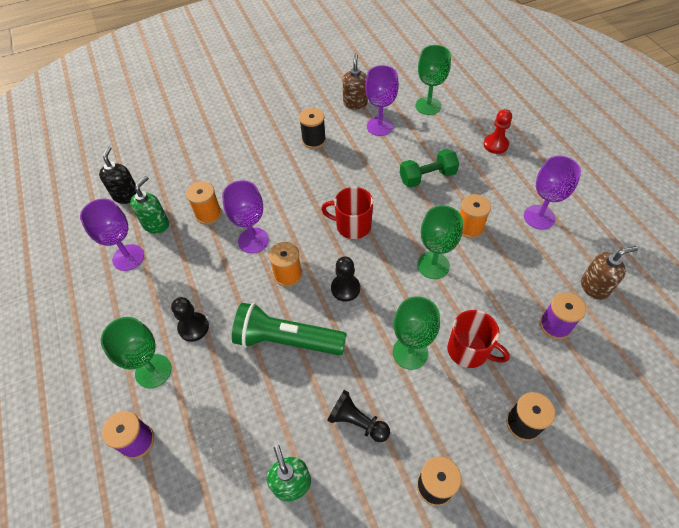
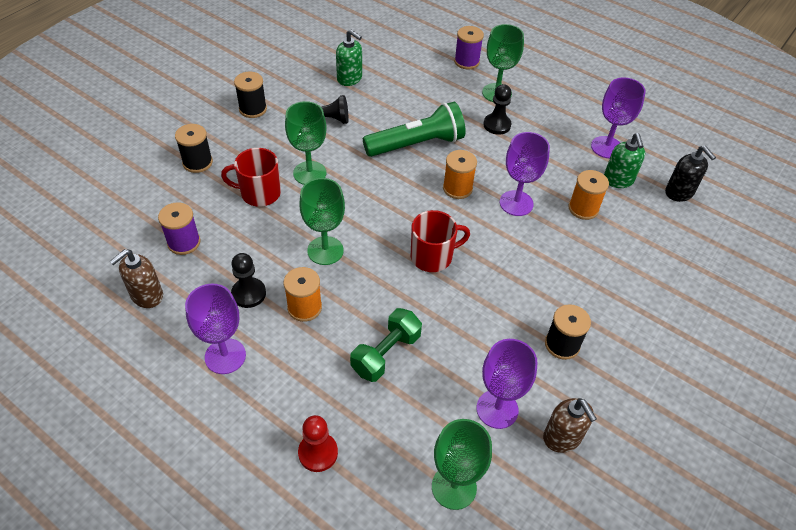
camera: 145 degrees right, 5 degrees down
black pawn [331,257,360,302] -> black pawn moved to [231,253,266,308]

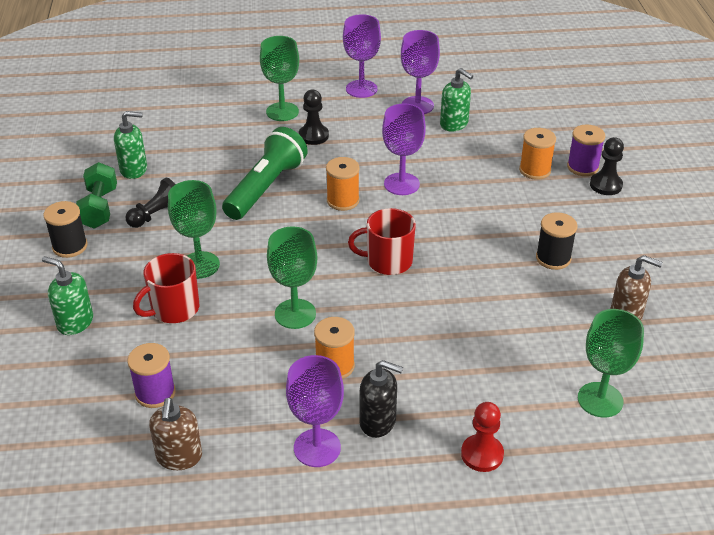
camera: 40 degrees left, 10 degrees down
black spool [175,124,213,173] -> green soap dispenser [42,256,93,335]
black pawn [231,253,266,308] -> black pawn moved to [590,137,624,195]
green dumbbell [350,308,422,382] -> green dumbbell moved to [76,162,117,229]
red mug [411,210,470,272] -> red mug turned 120 degrees counterclockwise [348,208,416,275]
purple spool [454,26,484,70] -> purple spool moved to [567,125,605,176]
purple goblet [477,339,538,429] -> purple goblet moved to [343,14,381,98]
orange spool [569,170,609,220] -> orange spool moved to [519,128,556,180]
black soap dispenser [665,146,716,202] -> black soap dispenser moved to [359,360,403,438]

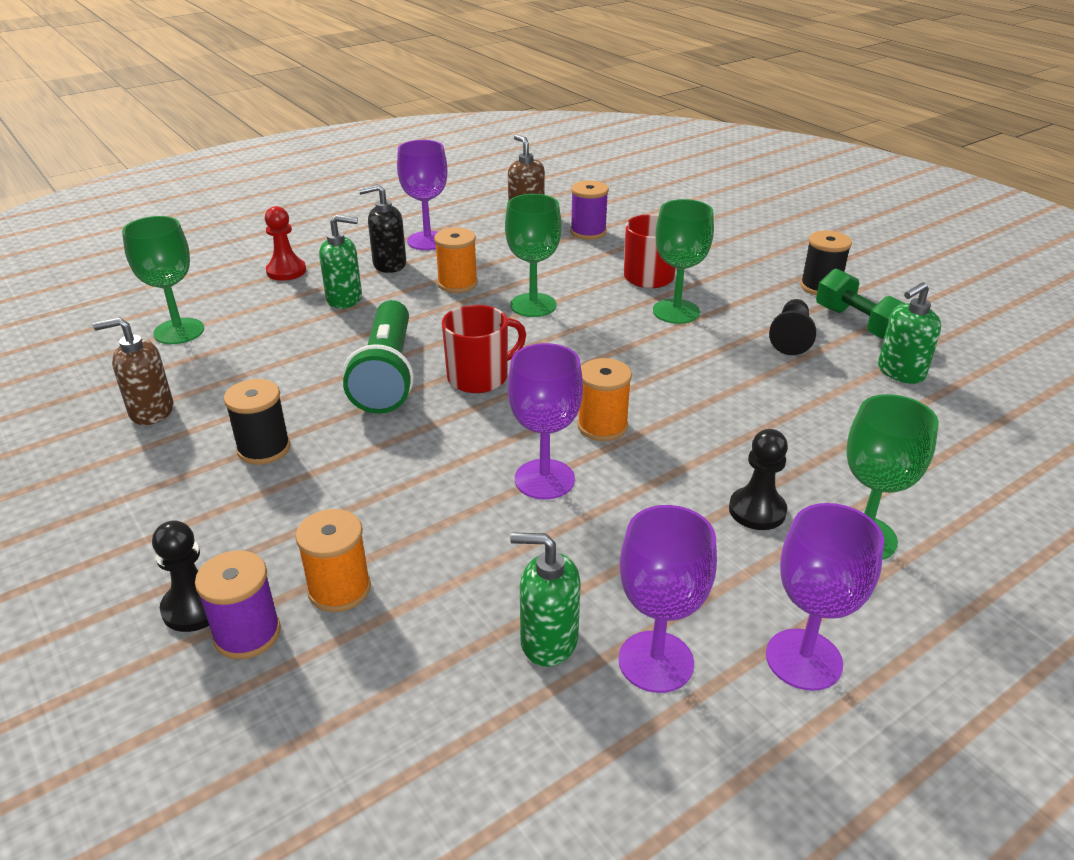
camera: 150 degrees right, 5 degrees down
green soap dispenser [42,256,93,335] -> green soap dispenser moved to [319,215,362,309]
green flashlight [222,127,308,220] -> green flashlight moved to [343,300,414,414]

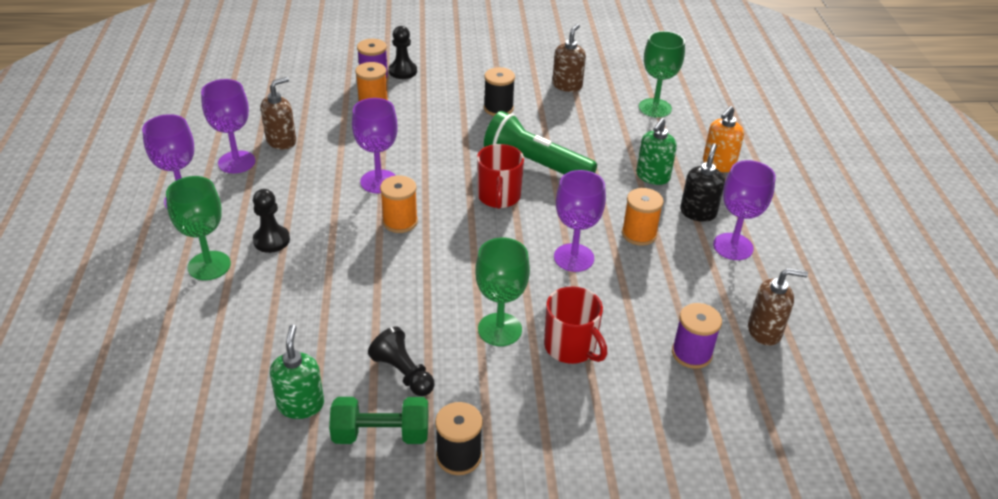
camera: 120 degrees right, 5 degrees up
red pawn [265,206,306,281] -> orange soap dispenser [703,106,744,172]
green goblet [505,194,562,317] -> purple goblet [554,170,606,272]
green soap dispenser [510,532,581,667] -> brown soap dispenser [260,77,296,150]

